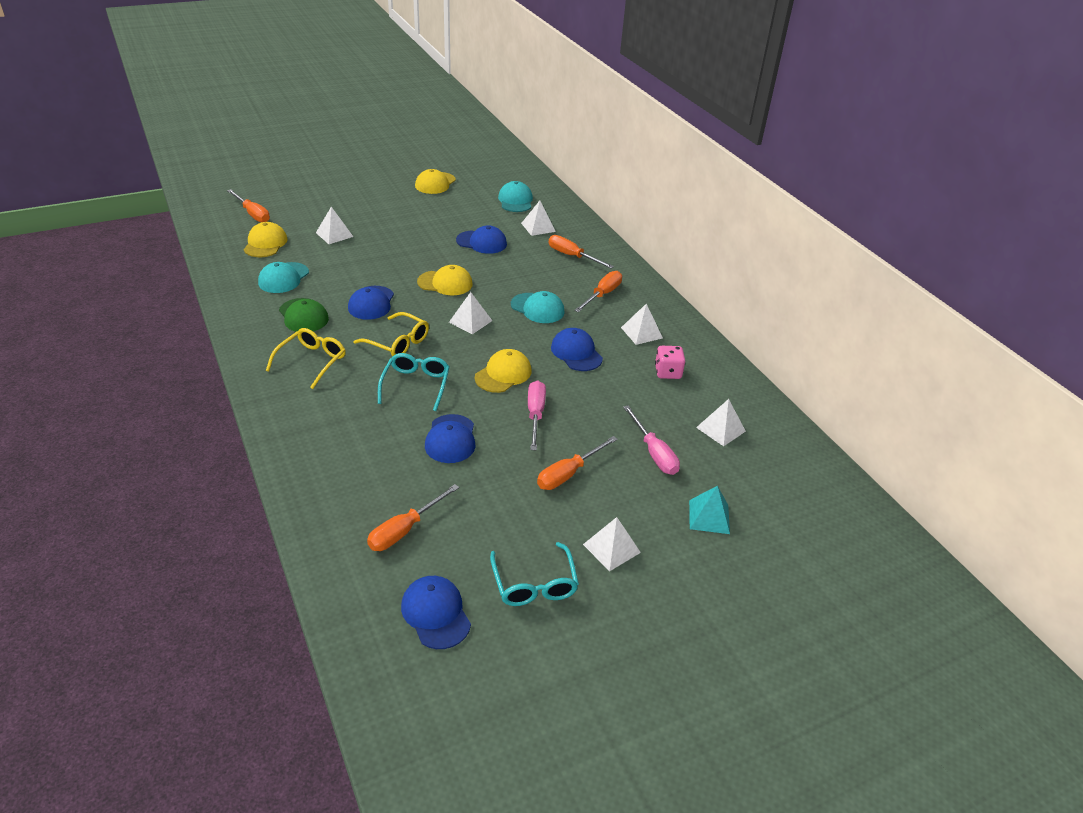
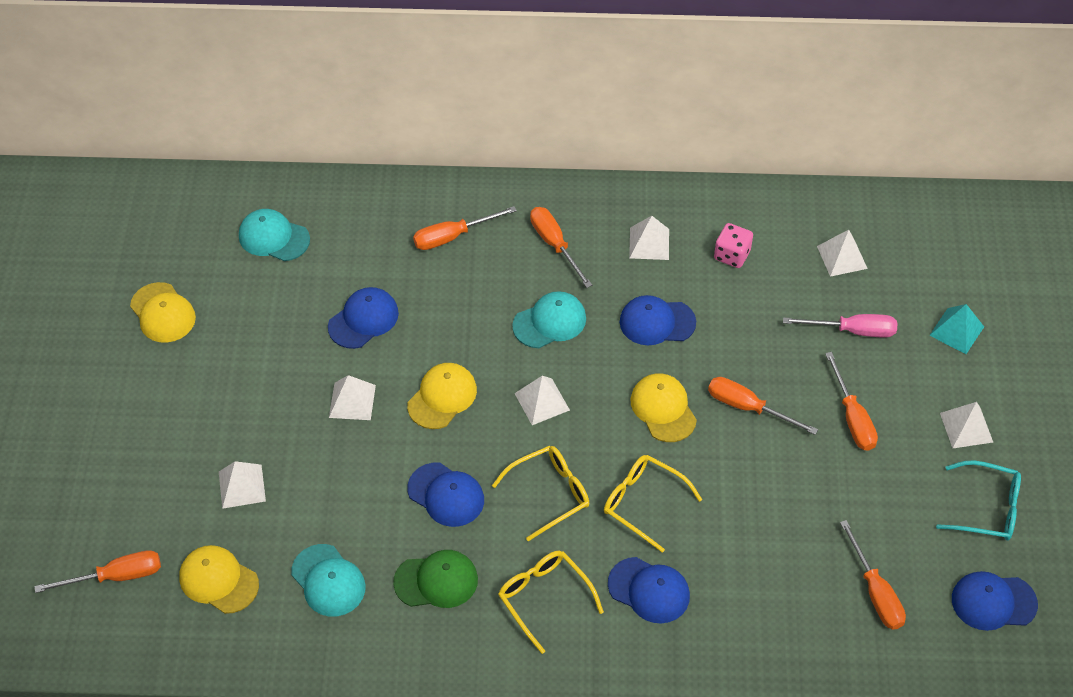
camera: 60 degrees left, 15 degrees up
turquoise glasses [378,353,450,411] -> yellow glasses [604,455,703,553]
blue cap [425,414,476,463] -> blue cap moved to [608,557,690,623]
white pyramid [521,201,556,236] -> white pyramid moved to [329,375,376,420]
pink screwdriver [528,380,546,450] -> orange screwdriver [708,377,818,435]

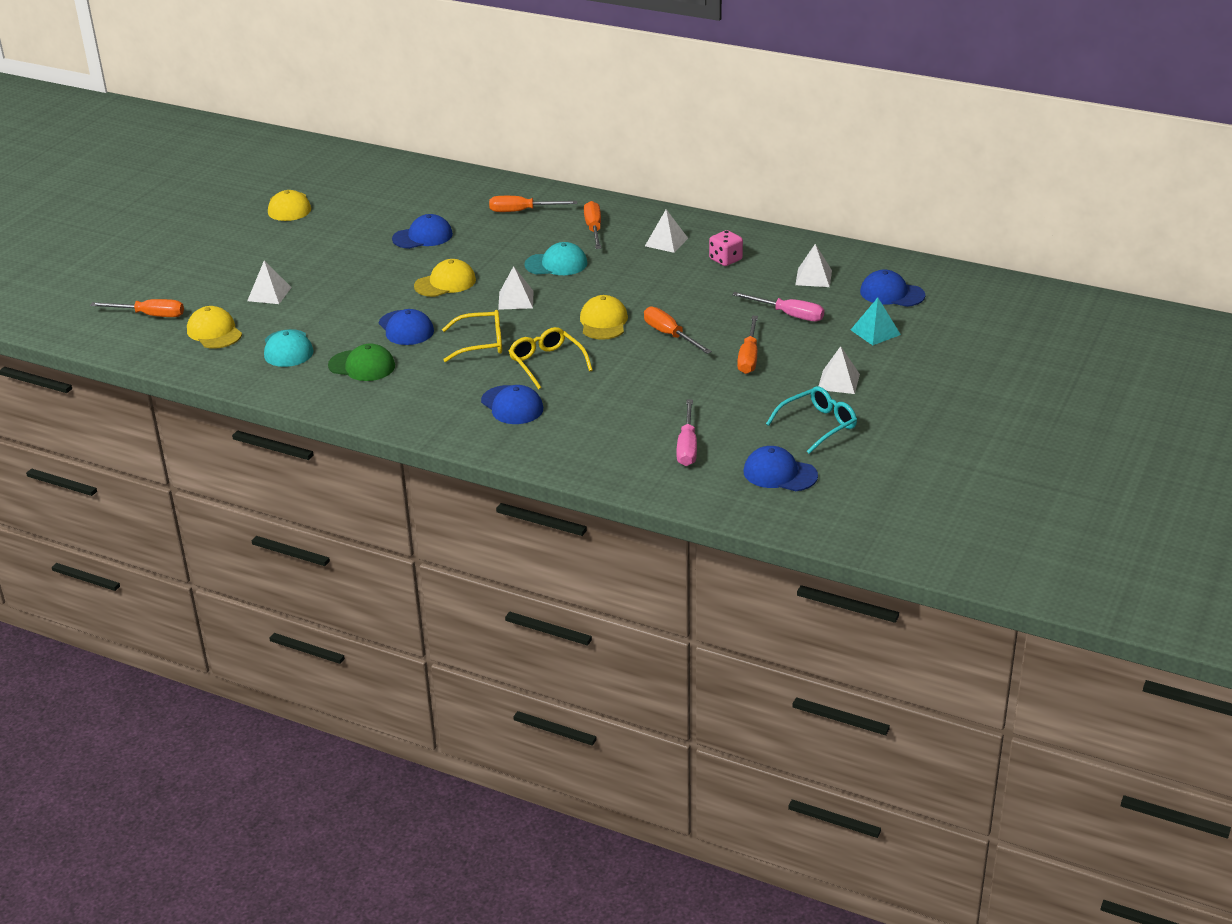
camera: 25 degrees right, 20 degrees down
turquoise cap [239,209,310,261] -> none
white pyramid [329,375,376,420] -> none
yellow glasses [498,551,604,654] -> none
blue cap [620,295,696,345] -> blue cap moved to [860,270,925,307]
orange screwdriver [840,520,906,630] -> pink screwdriver [677,399,697,466]
turquoise glasses [936,460,1021,541] -> turquoise glasses turned 75 degrees counterclockwise [766,386,857,454]

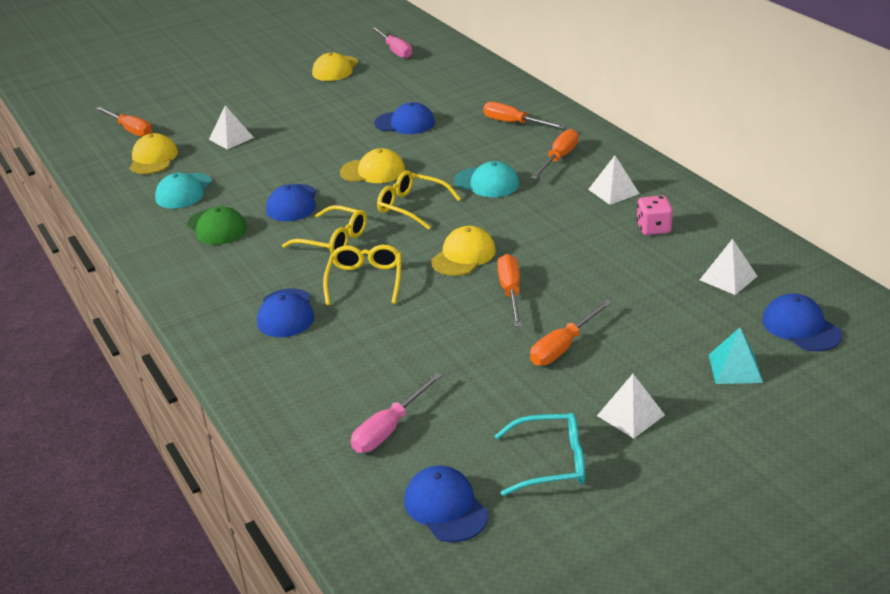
camera: 35 degrees right, 0 degrees up
white pyramid [498,266,534,310] -> yellow glasses [377,170,461,230]
pink screwdriver [732,292,824,322] -> pink screwdriver moved to [371,27,412,59]

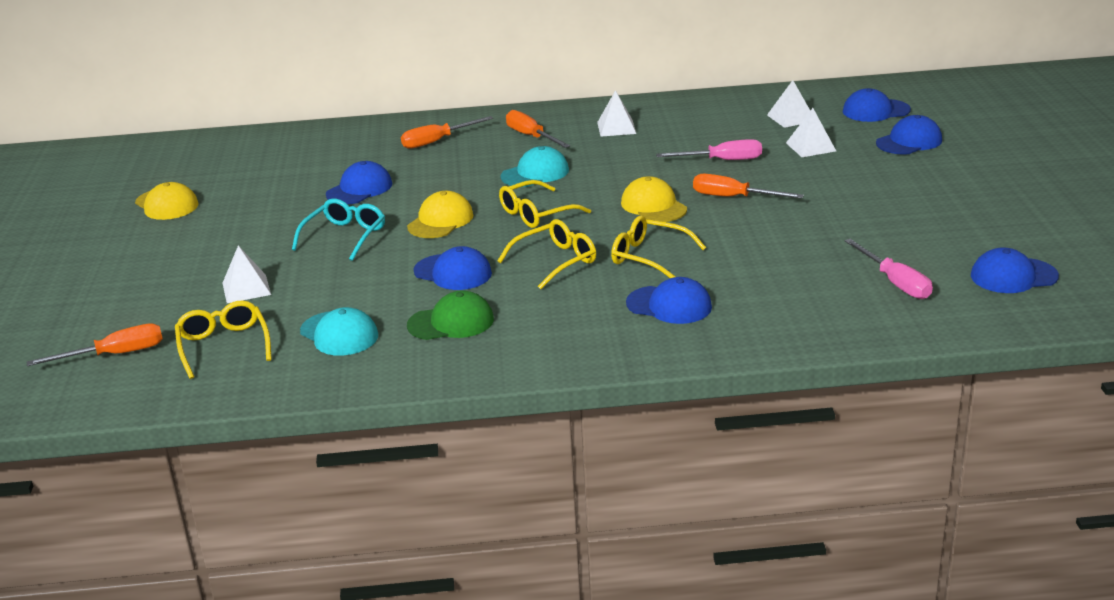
camera: 65 degrees left, 5 degrees down
yellow cap [130,133,178,174] -> yellow glasses [175,301,272,379]
pink screwdriver [371,27,412,59] -> pink screwdriver moved to [656,139,762,160]
turquoise glasses [495,413,585,496] -> turquoise glasses moved to [292,199,385,261]
orange screwdriver [530,300,612,366] -> none
white pyramid [597,374,665,438] -> white pyramid moved to [786,108,836,157]
pink dice [637,195,673,235] -> none
turquoise pyramid [709,327,763,384] -> blue cap [876,115,942,155]

